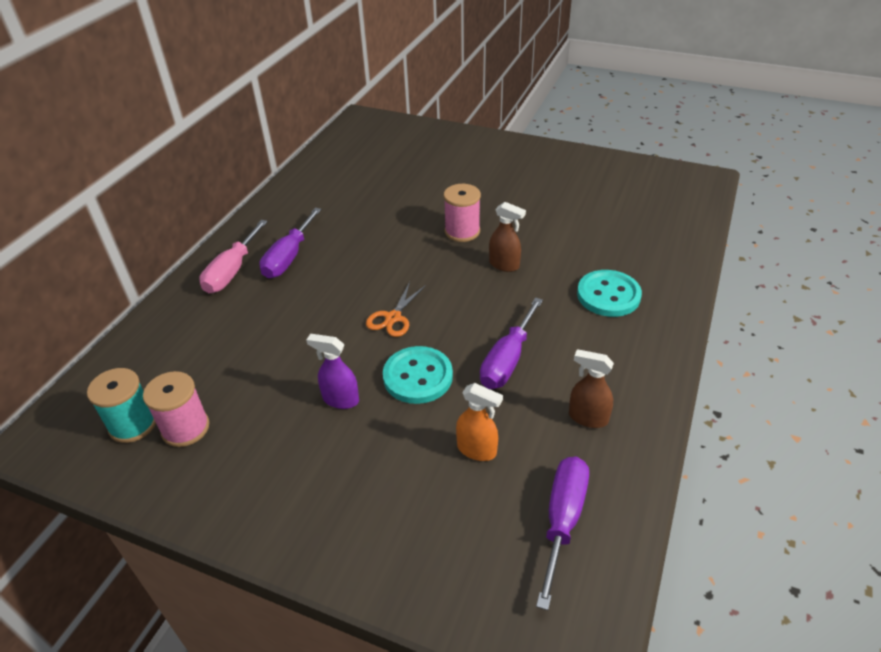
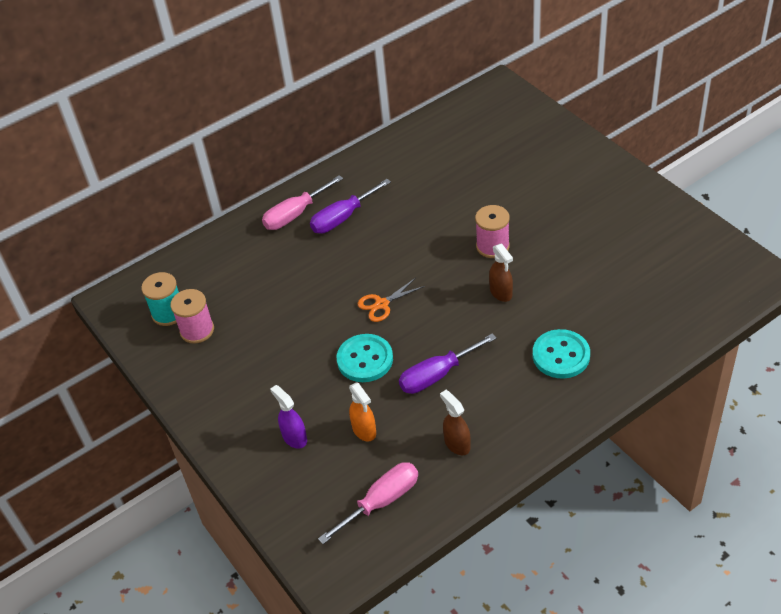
camera: 35 degrees right, 5 degrees up
purple spray bottle [306,334,359,409] -> purple spray bottle moved to [270,385,307,449]
purple screwdriver [536,457,589,610] -> pink screwdriver [318,462,418,544]

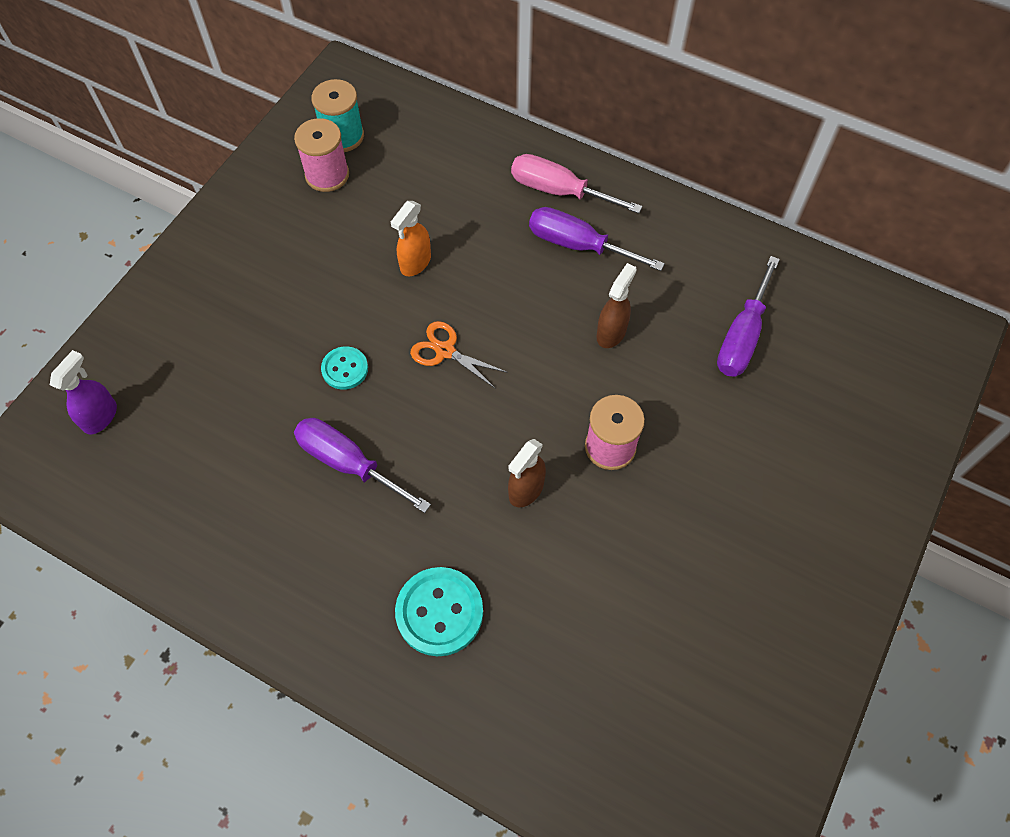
camera: 60 degrees right, 15 degrees up
purple spray bottle [270,385,307,449] -> purple spray bottle moved to [50,350,117,435]
pink screwdriver [318,462,418,544] -> none
turquoise button [337,334,393,382] -> turquoise button [321,346,368,390], size x0.60
orange spray bottle [349,383,376,441] -> orange spray bottle moved to [391,201,431,276]
brown spray bottle [440,390,471,455] -> brown spray bottle moved to [596,263,637,348]
none -> purple screwdriver [717,256,780,377]

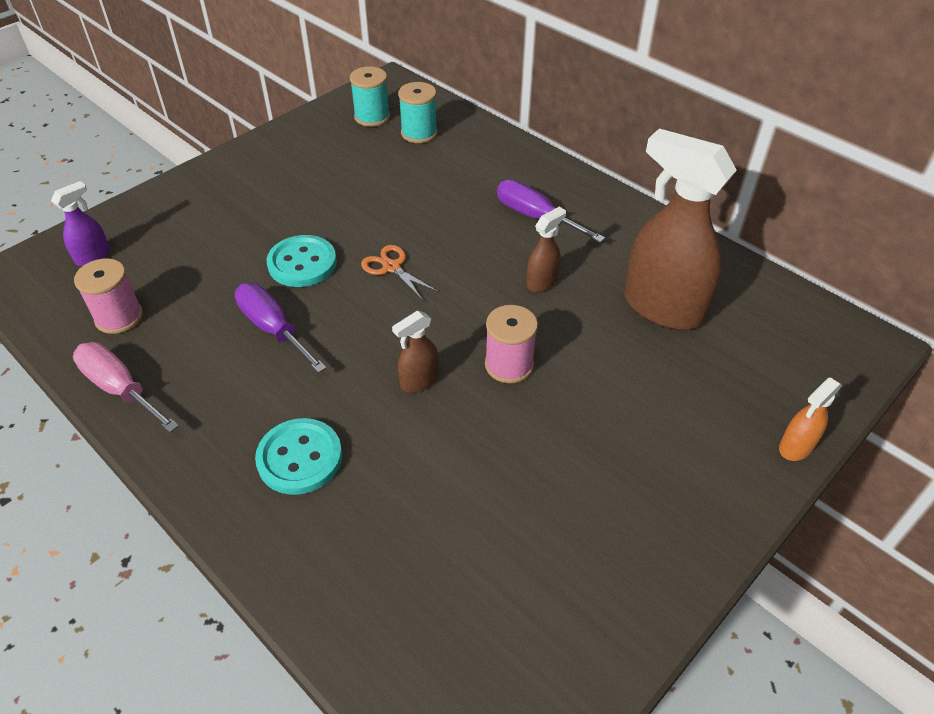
camera: 15 degrees right, 15 degrees down
pink spool [294,118,349,192] -> pink spool moved to [74,258,143,334]
turquoise button [321,346,368,390] -> turquoise button [267,235,337,287], size x1.67
orange spray bottle [391,201,431,276] -> orange spray bottle moved to [779,377,842,461]
pink screwdriver [511,154,643,213] -> pink screwdriver moved to [73,342,179,433]
purple screwdriver [717,256,780,377] -> brown spray bottle [624,128,737,330]
none -> turquoise spool [398,82,437,143]

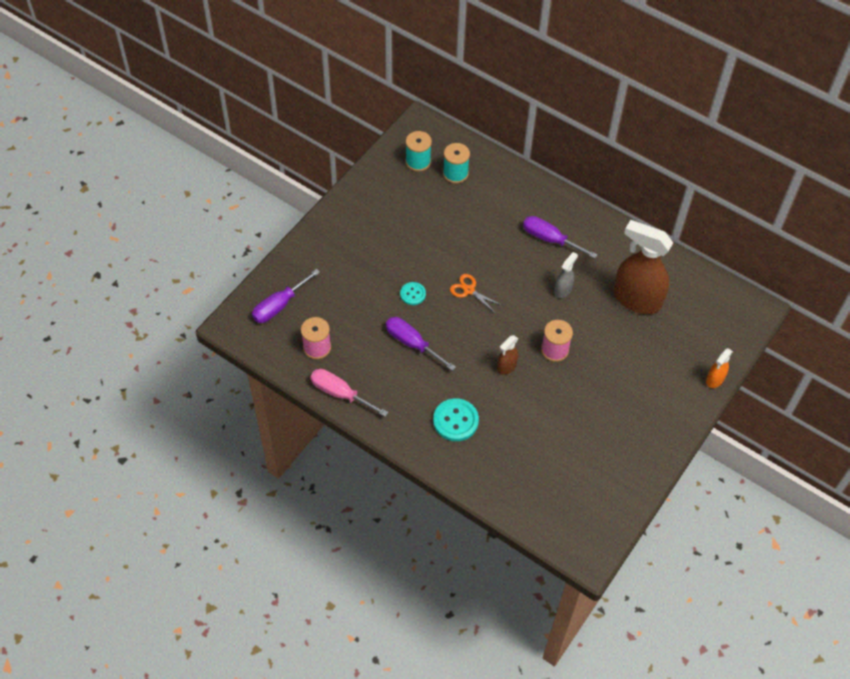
camera: 10 degrees left, 10 degrees up
purple spray bottle [51,181,110,266] -> purple screwdriver [252,269,320,323]
turquoise button [267,235,337,287] -> turquoise button [400,282,426,305], size x0.60
brown spray bottle [526,207,566,292] -> grey spray bottle [554,252,578,298]

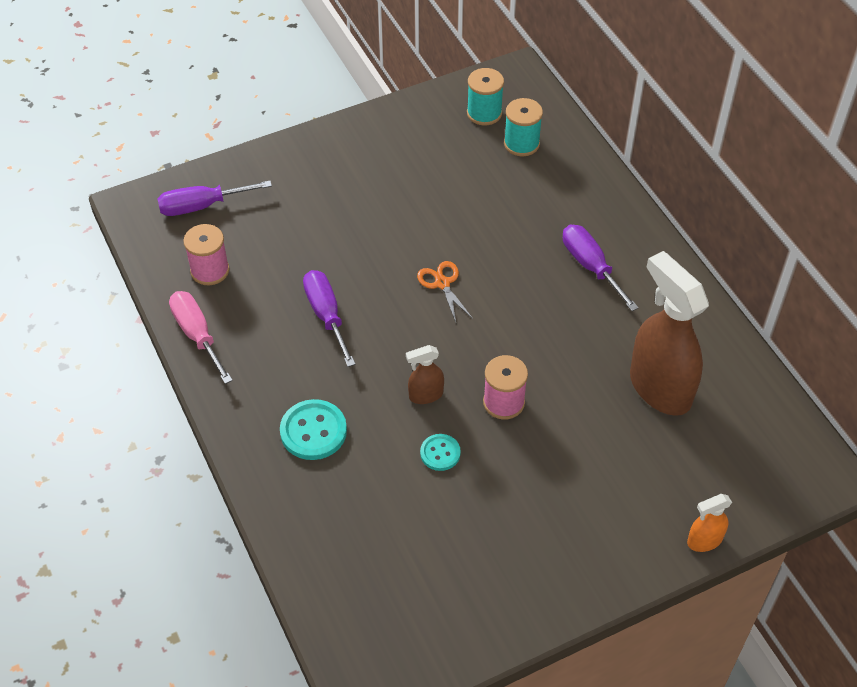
camera: 30 degrees right, 5 degrees down
turquoise button [400,282,426,305] -> turquoise button moved to [420,434,461,471]
grey spray bottle [554,252,578,298] -> none

